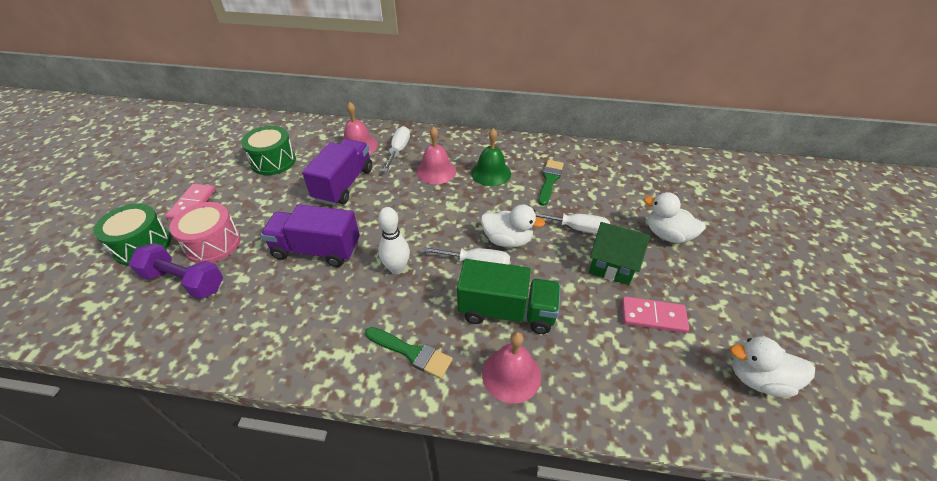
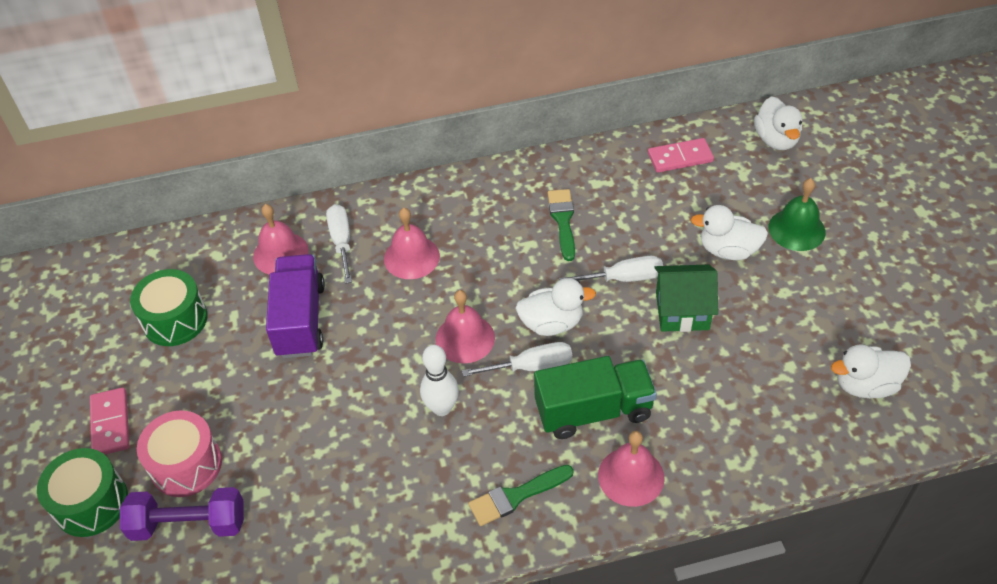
camera: 20 degrees left, 5 degrees up
purple truck [261,205,360,267] -> none
green brush [365,327,453,379] -> green brush turned 150 degrees clockwise [468,465,574,526]
green bell [471,128,511,186] -> green bell moved to [768,178,826,251]
pink domino [622,296,689,333] -> pink domino moved to [648,138,714,173]
none -> pink bell [435,290,495,364]
none -> white duck [754,96,802,150]

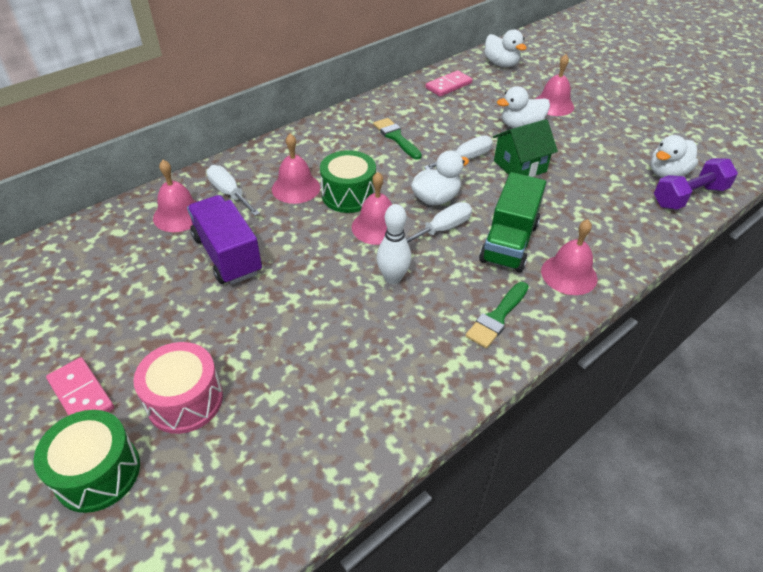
camera: 30 degrees left, 5 degrees down
purple dumbbell [120,487,244,541] -> purple dumbbell moved to [654,158,738,210]
green drum [130,269,207,346] -> green drum moved to [320,150,376,213]
green truck [534,356,657,439] -> green truck turned 150 degrees clockwise [479,172,546,272]
green bell [768,178,826,251] -> pink bell [536,54,574,116]

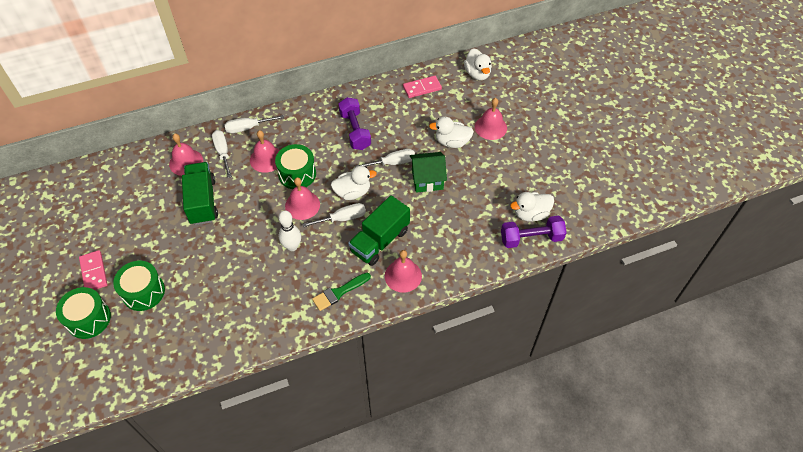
camera: 20 degrees right, 10 degrees up
pink drum [133,342,223,434] -> green drum [113,261,165,311]
purple truck [187,195,262,284] -> green truck [182,162,218,225]
green brush [373,118,422,160] -> purple dumbbell [338,97,371,150]
none -> white screwdriver [225,115,284,133]

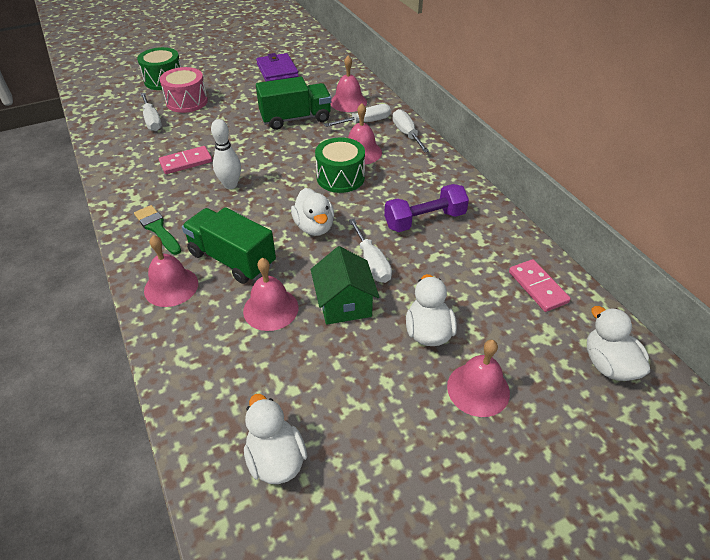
camera: 85 degrees right, 10 degrees down
pink domino [79,250,108,290] -> pink domino moved to [159,146,212,174]
green drum [113,261,165,311] -> pink drum [160,67,208,113]
pink bell [285,177,320,220] -> pink bell moved to [243,258,298,331]
white screwdriver [302,203,366,228] -> white screwdriver moved to [141,93,162,131]
white duck [464,48,492,80] -> white duck turned 90 degrees clockwise [587,306,650,381]
purple dumbbell [501,216,567,248] -> none
none -> purple wallet [256,53,299,81]

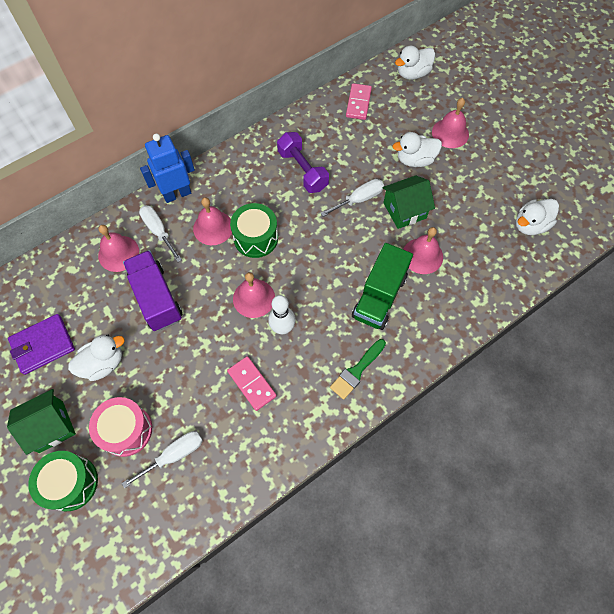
camera: 100 degrees left, 20 degrees up
pink bell [144,235,198,307] -> pink bell moved to [233,272,275,318]
green truck [256,77,331,130] -> purple truck [123,250,182,331]
white duck [291,188,334,236] -> white duck moved to [68,335,125,381]
white screwdriver [392,109,429,152] -> blue robot [140,133,195,203]
pink domino [509,259,571,312] -> pink domino turned 45 degrees counterclockwise [346,83,372,120]
none -> green house [7,389,76,455]

